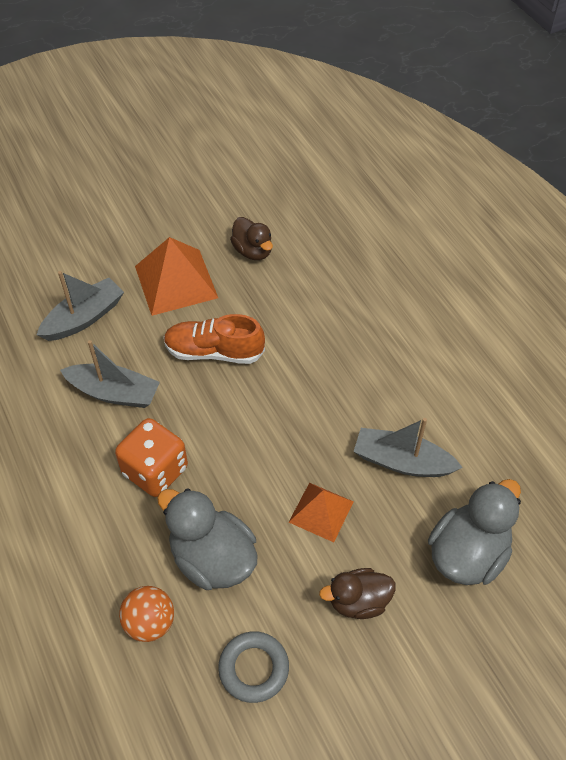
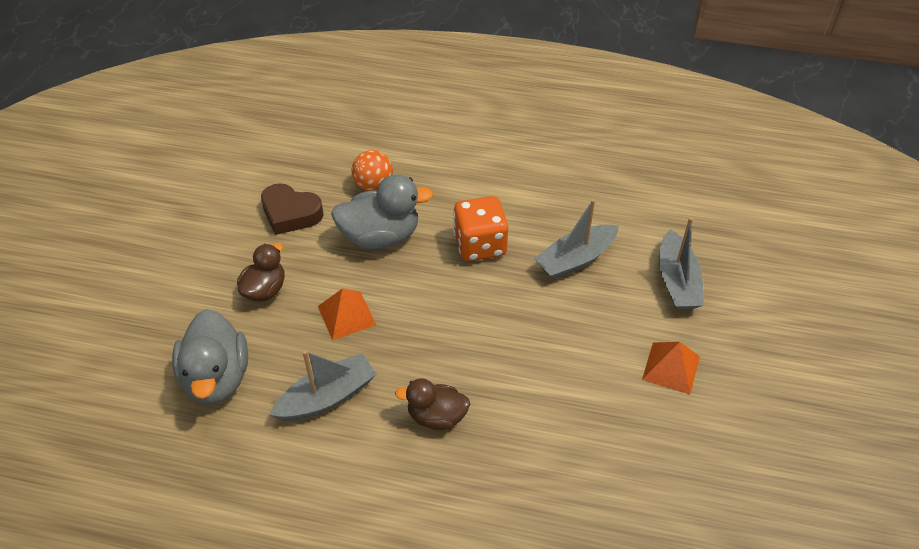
camera: 130 degrees right, 5 degrees down
orange pyramid [135,237,218,316] -> orange pyramid [642,342,700,395], size x0.61
orange shoe [164,314,265,364] -> none
grey ring [218,631,289,703] -> brown heart [261,183,324,235]
brown duck [230,217,273,260] -> brown duck moved to [395,378,470,430]

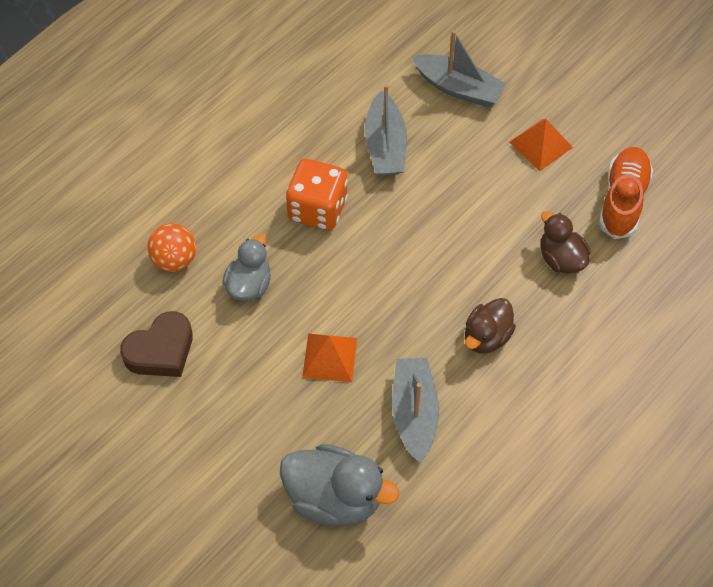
camera: 60 degrees left, 10 degrees up
brown duck [237,243,284,302] -> brown duck moved to [541,211,590,274]
grey duck [331,174,433,249] -> grey duck [222,235,271,301], size x0.63
none -> orange shoe [599,147,653,239]

